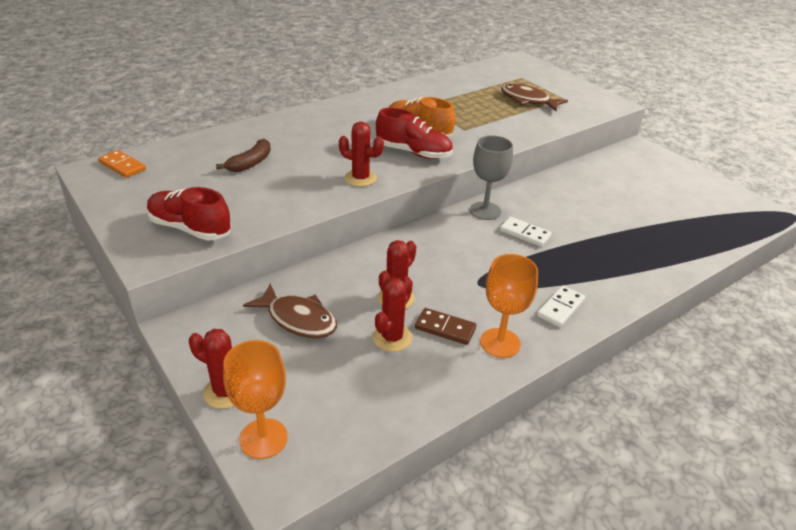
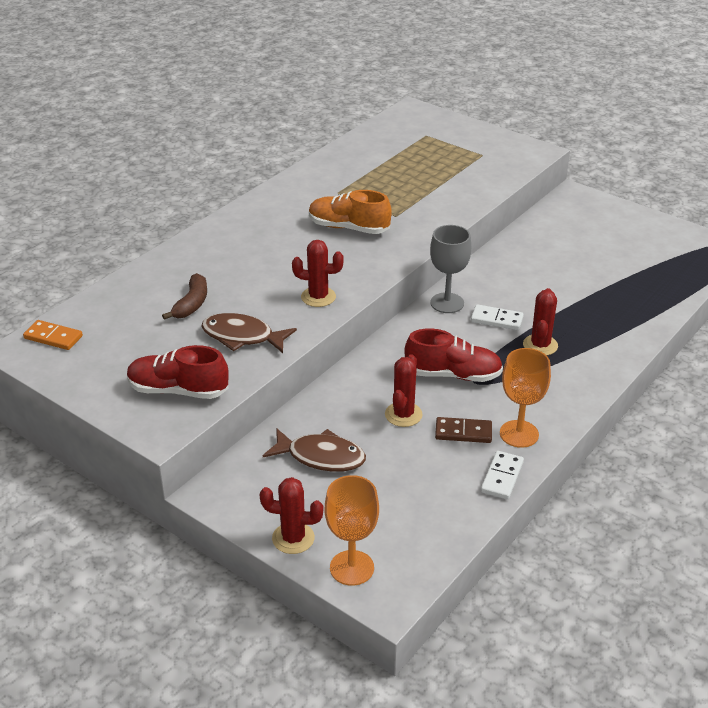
camera: 15 degrees left, 0 degrees up
red cactus [373,276,413,352] -> red cactus moved to [523,288,558,355]
red shoe [376,108,453,159] -> red shoe moved to [404,329,503,382]
brown fish [501,84,568,111] -> brown fish moved to [202,313,297,353]
white domino [537,286,585,327] -> white domino moved to [481,451,524,499]

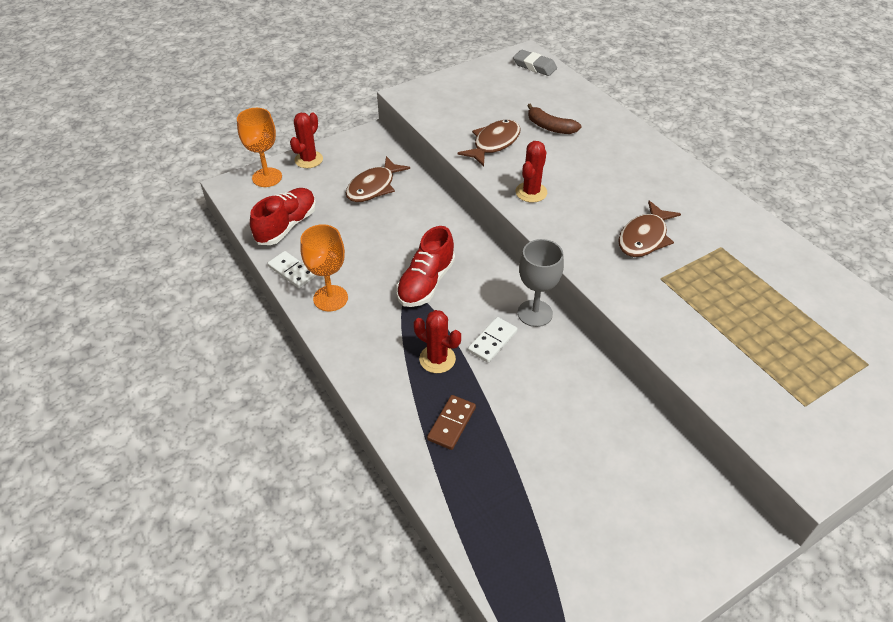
camera: 110 degrees right, 10 degrees up
orange domino [23,320,83,350] -> grey eraser [513,50,557,76]
red shoe [127,345,229,399] -> red shoe moved to [250,188,316,245]
orange shoe [309,190,392,234] -> brown fish [618,200,681,257]
red cactus [385,354,423,427] -> none
brown domino [435,417,492,443] -> brown domino moved to [427,395,476,450]

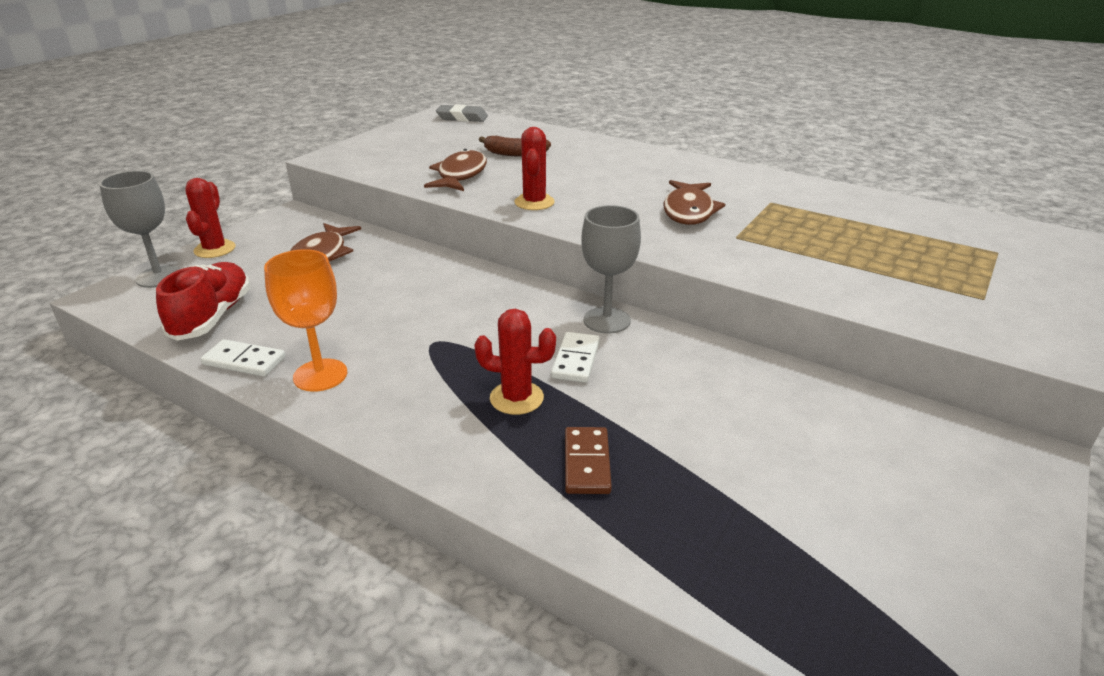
camera: 25 degrees left, 15 degrees down
orange goblet [237,108,282,187] -> grey goblet [99,171,180,288]
red shoe [396,226,455,307] -> none

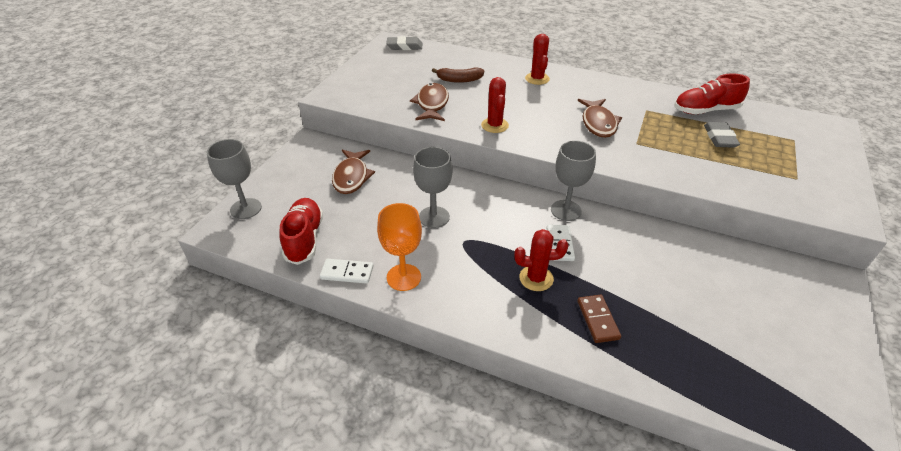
camera: 10 degrees left, 10 degrees up
red cactus [185,178,235,258] -> red cactus moved to [525,34,550,85]
none -> grey goblet [413,147,453,228]
none -> red shoe [674,73,750,114]
none -> grey eraser [704,122,740,148]

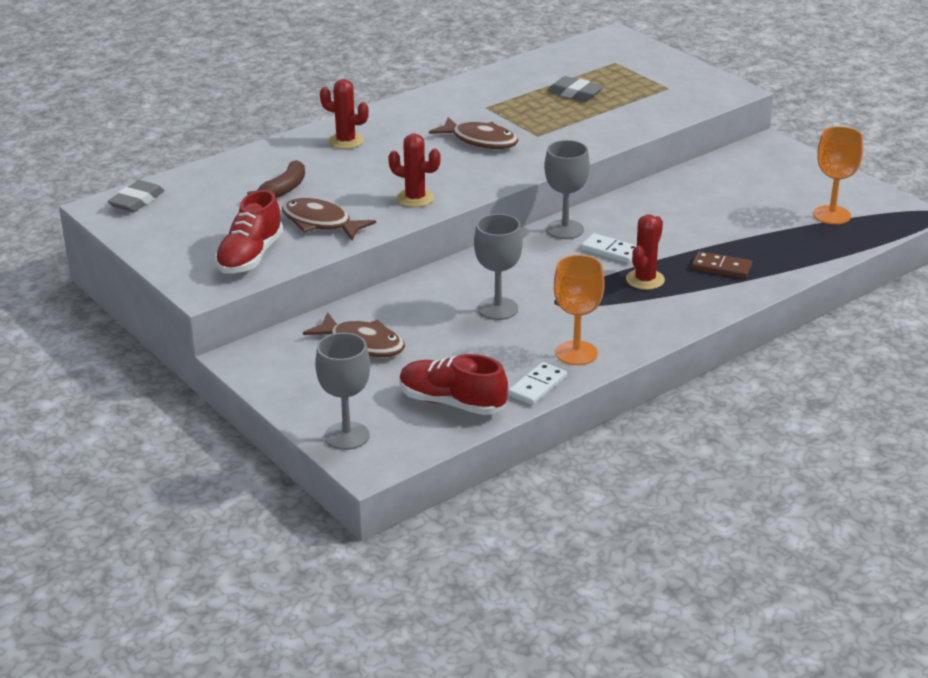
camera: 60 degrees left, 10 degrees down
red shoe [674,73,750,114] -> red shoe moved to [215,190,283,274]
none -> orange goblet [813,126,863,225]

